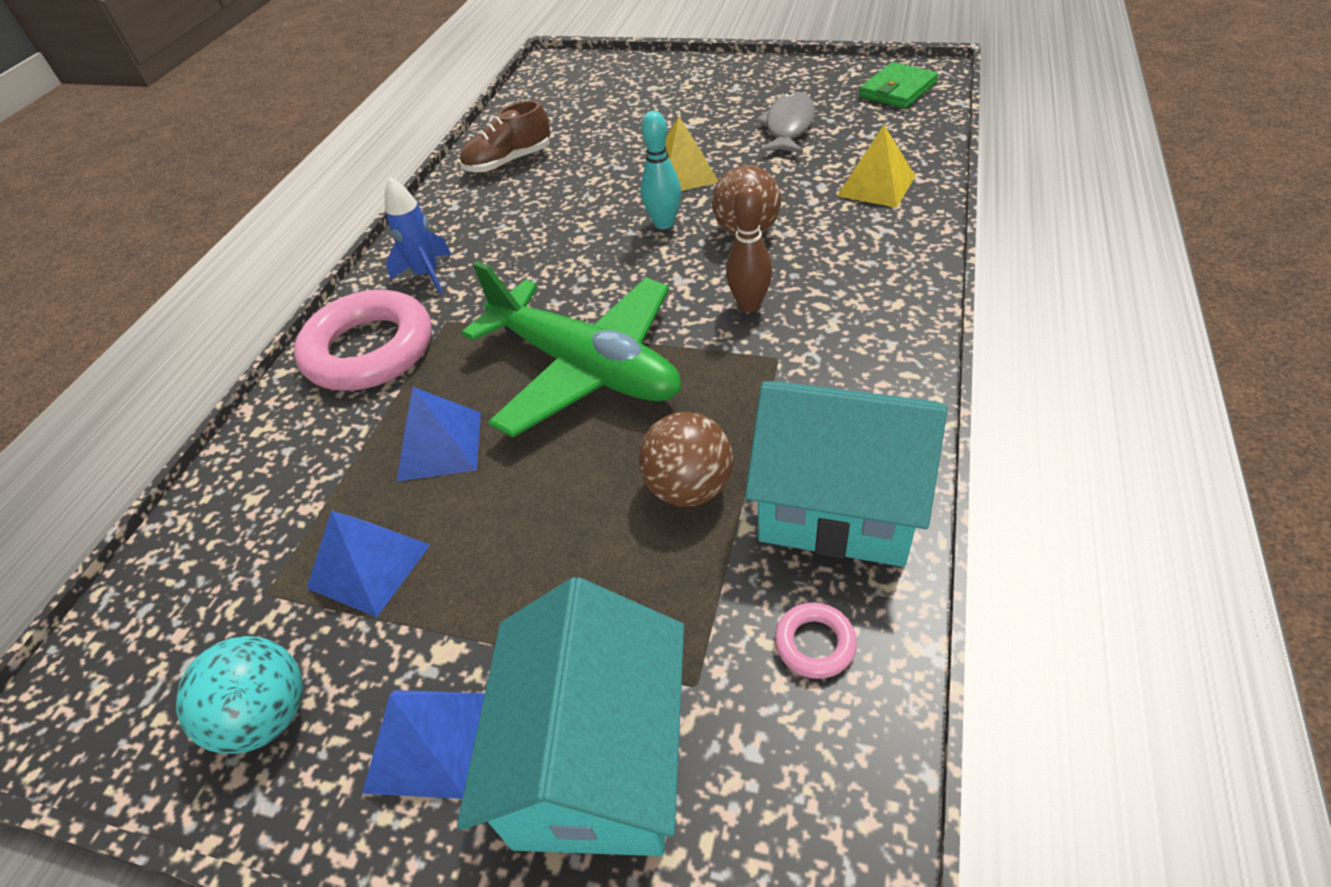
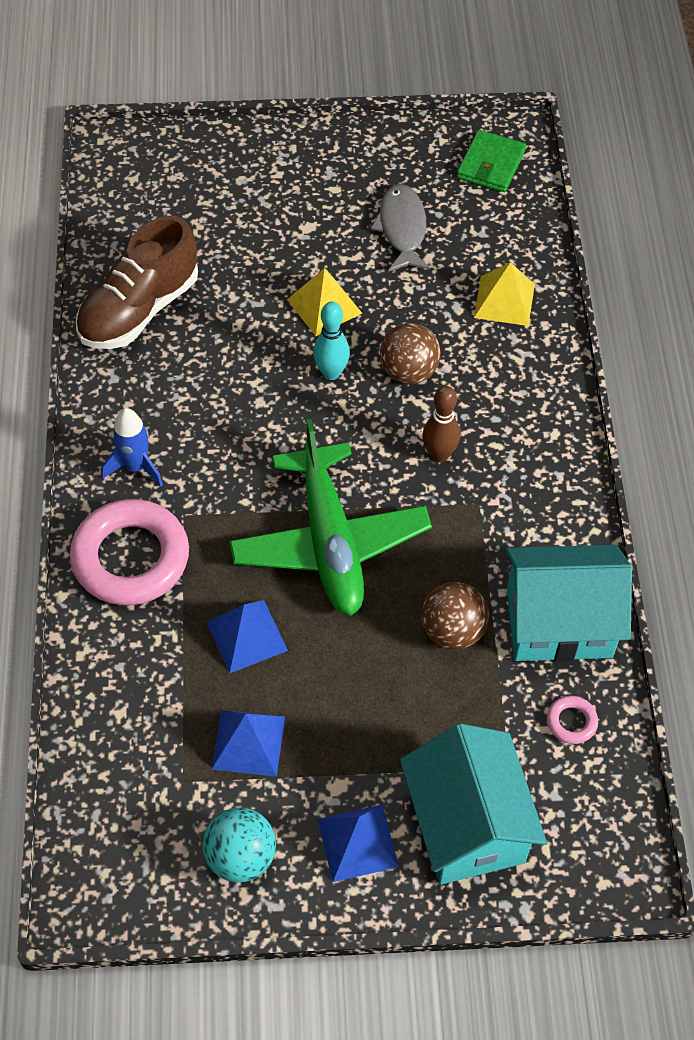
camera: 25 degrees left, 10 degrees up
brown shoe [460,100,550,173] -> brown shoe [76,216,198,349], size x1.55
green plane [462,261,681,437] -> green plane turned 60 degrees clockwise [229,419,432,616]

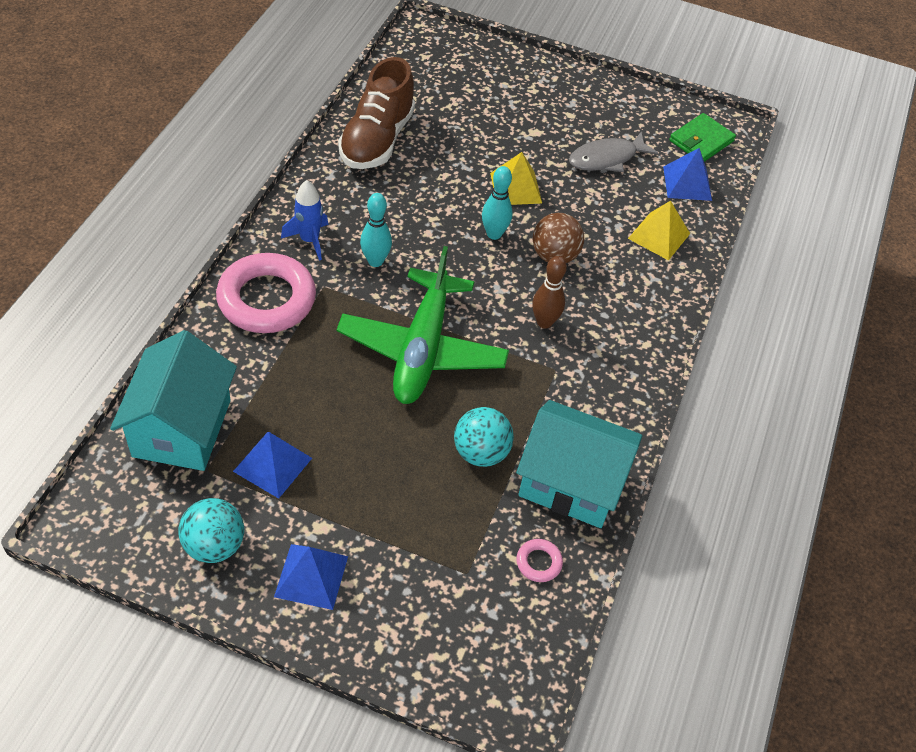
camera: 20 degrees right, 5 degrees down
brown shoe [76,216,198,349] -> brown shoe turned 45 degrees counterclockwise [338,57,415,169]
blue pyramid [207,600,288,674] -> blue pyramid moved to [663,148,712,201]
grey fish [371,184,430,271] -> grey fish turned 135 degrees counterclockwise [569,132,658,172]
turquoise house [400,724,547,885] -> turquoise house moved to [110,330,237,471]
brown ball [421,582,489,649] -> turquoise ball [454,407,514,467]
none -> turquoise bowling pin [360,193,392,267]

